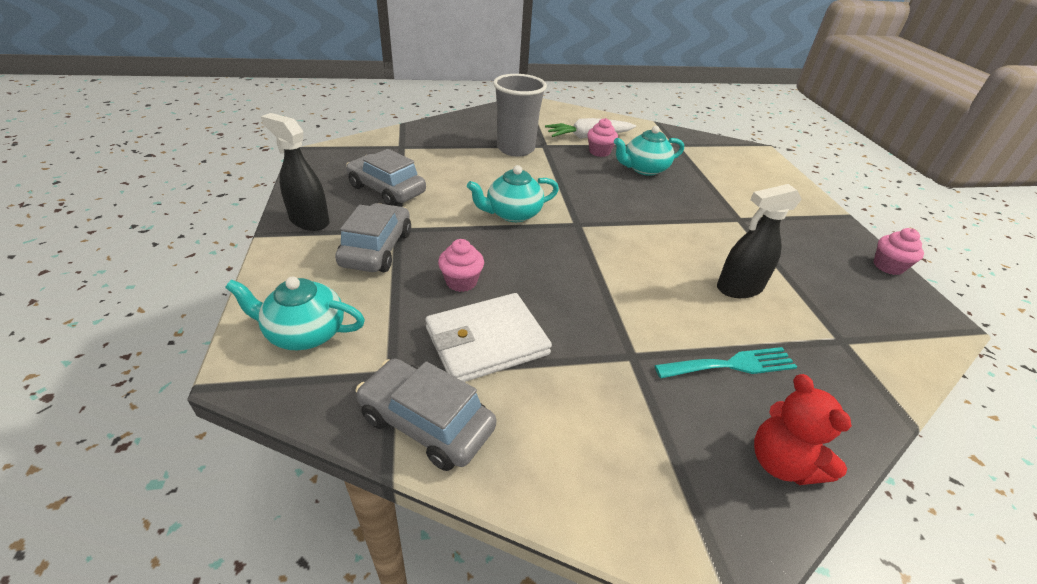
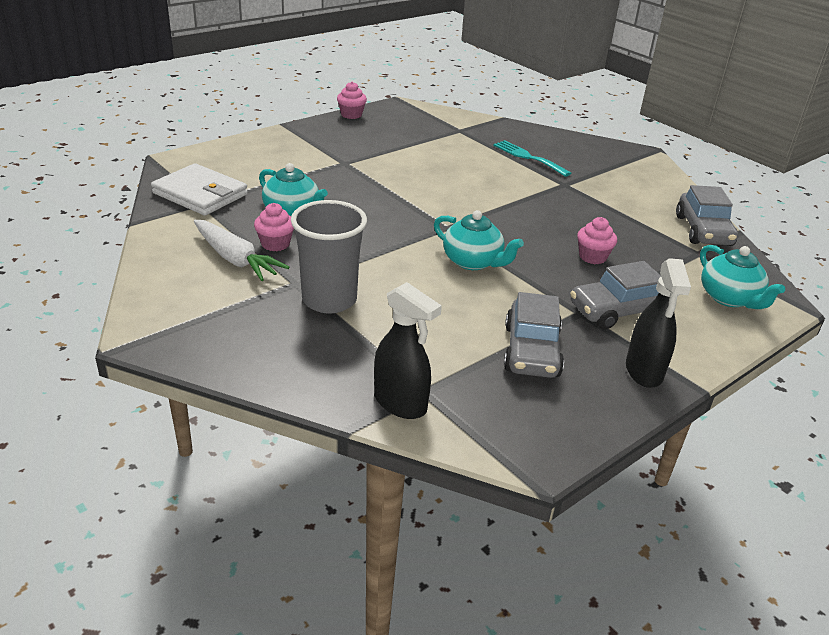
camera: 120 degrees left, 5 degrees down
white wallet [425,293,552,382] -> white wallet moved to [151,163,248,215]
black spray bottle [717,184,802,298] -> black spray bottle moved to [374,282,442,419]
red teddy bear [754,374,852,485] -> none

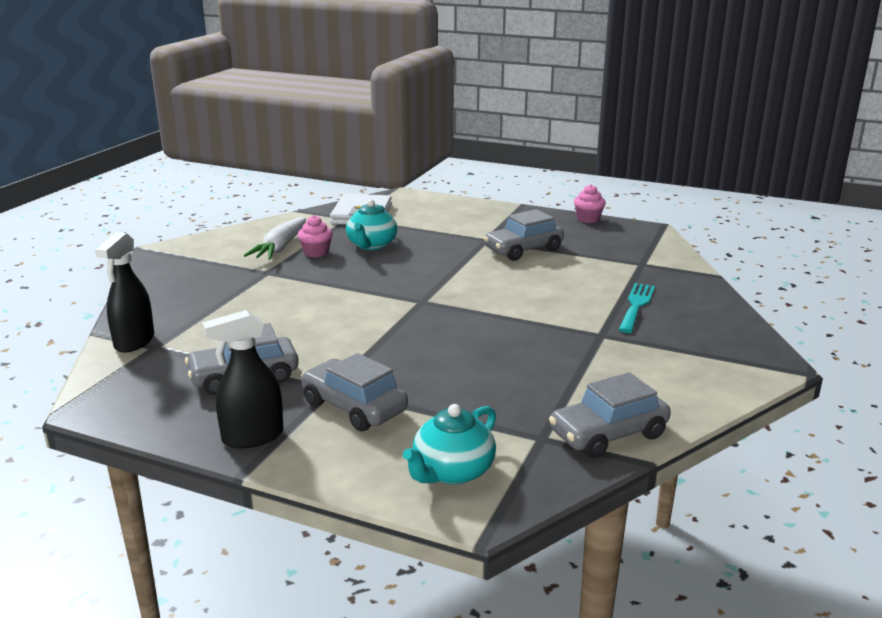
camera: 65 degrees right, 10 degrees down
grey cup [291,200,367,313] -> none
turquoise teapot [434,210,524,270] -> none
pink cupcake [577,217,617,264] -> none
none -> grey car [484,209,564,261]

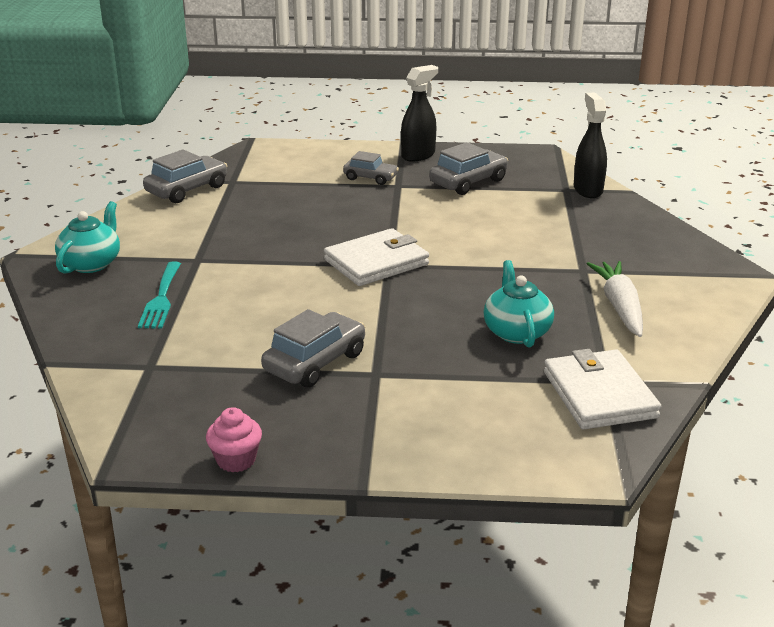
camera: 160 degrees right, 5 degrees up
pink cupcake [298,215,333,257] -> none
grey car [301,353,408,431] -> grey car [343,151,399,185], size x0.65
turquoise teapot [403,404,496,485] -> turquoise teapot moved to [55,201,120,274]
none -> white wallet [324,228,429,286]

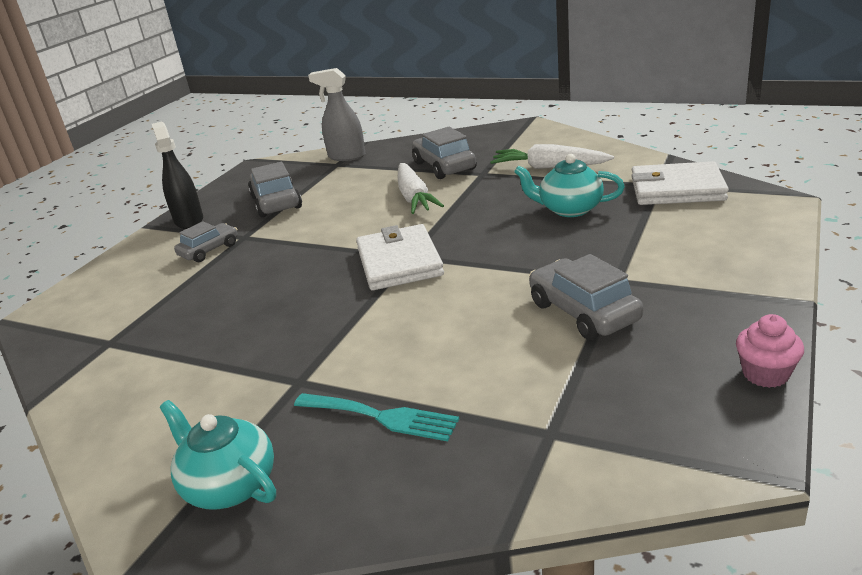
camera: 65 degrees left, 0 degrees up
grey car [143,149,227,203] -> grey car moved to [412,127,476,179]
black spray bottle [574,93,607,198] -> grey spray bottle [308,68,365,161]
none -> white carrot [398,163,444,214]

